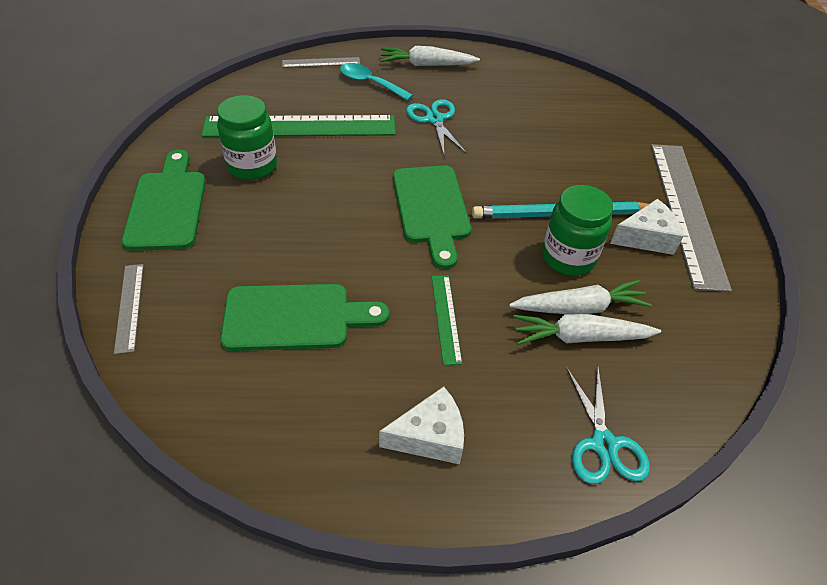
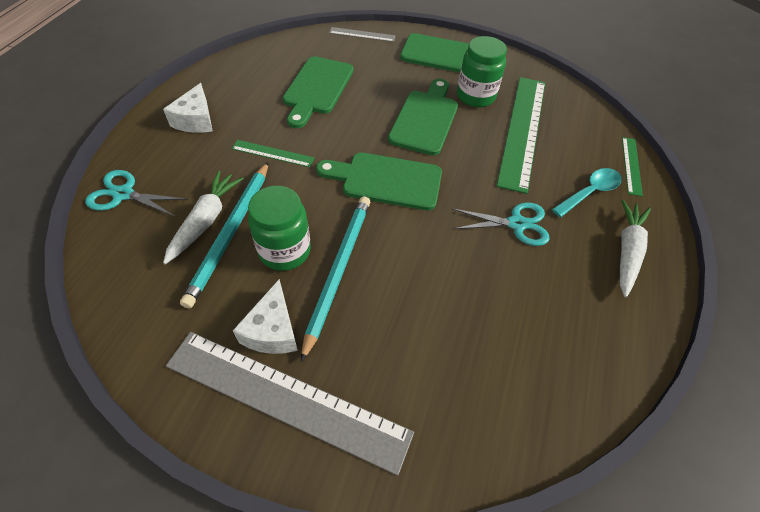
camera: 110 degrees right, 5 degrees up
grey ruler [282,57,360,68] -> green ruler [622,137,643,196]
white carrot [509,280,652,314] -> turquoise pencil [180,162,269,308]
none -> green cutting board [388,79,458,155]

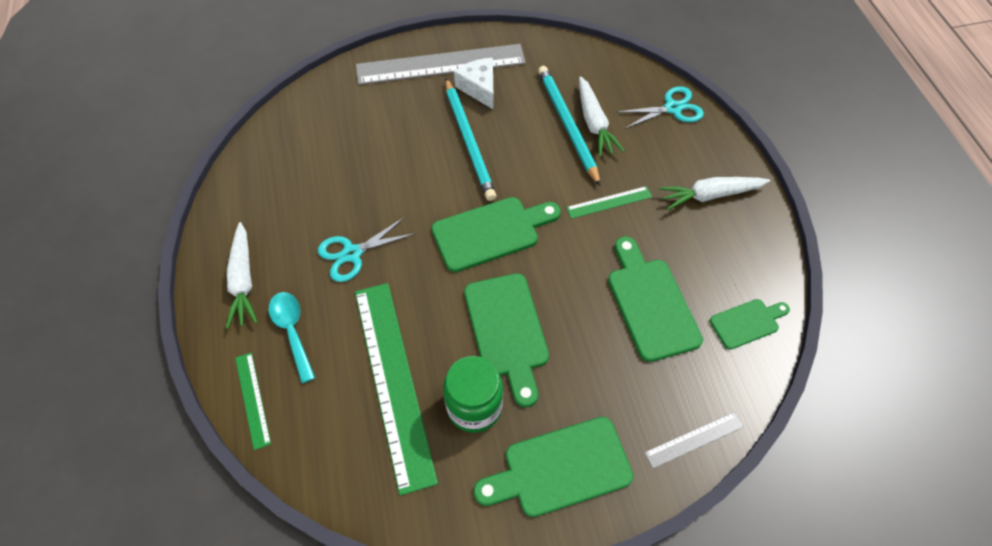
camera: 150 degrees right, 5 degrees up
white cheese [163,83,213,133] -> white carrot [659,177,770,210]
green jar [248,186,311,271] -> none
turquoise spoon [552,168,622,217] -> turquoise spoon turned 135 degrees clockwise [269,292,315,383]
none -> green cutting board [710,299,790,350]

